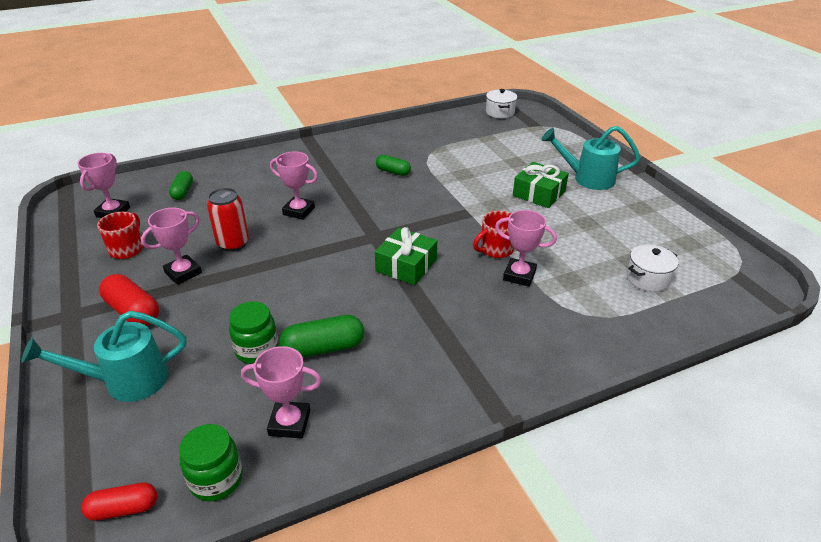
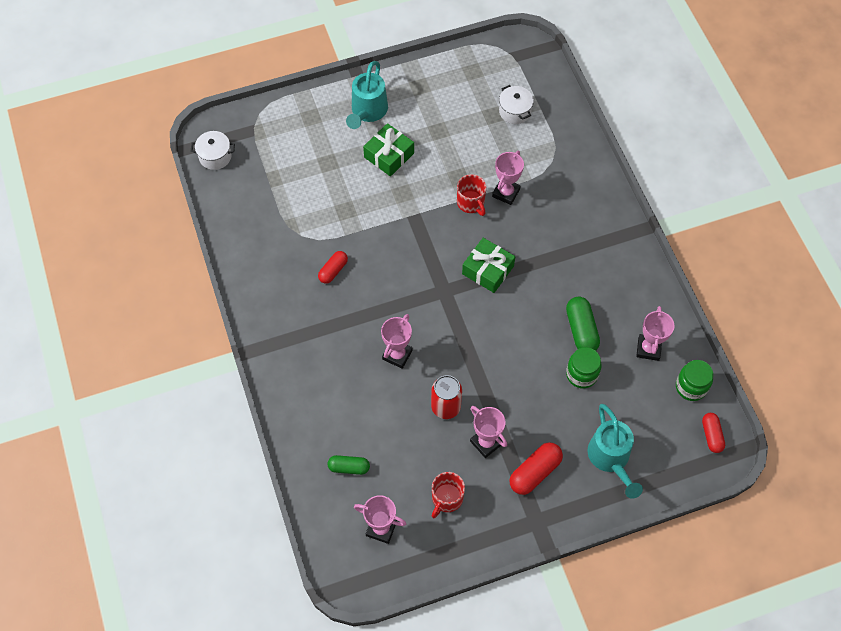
camera: 85 degrees left, 25 degrees up
red mug [97,212,143,259] -> red mug turned 75 degrees counterclockwise [432,472,465,518]
green capsule [376,155,411,176] -> red capsule [318,251,348,284]

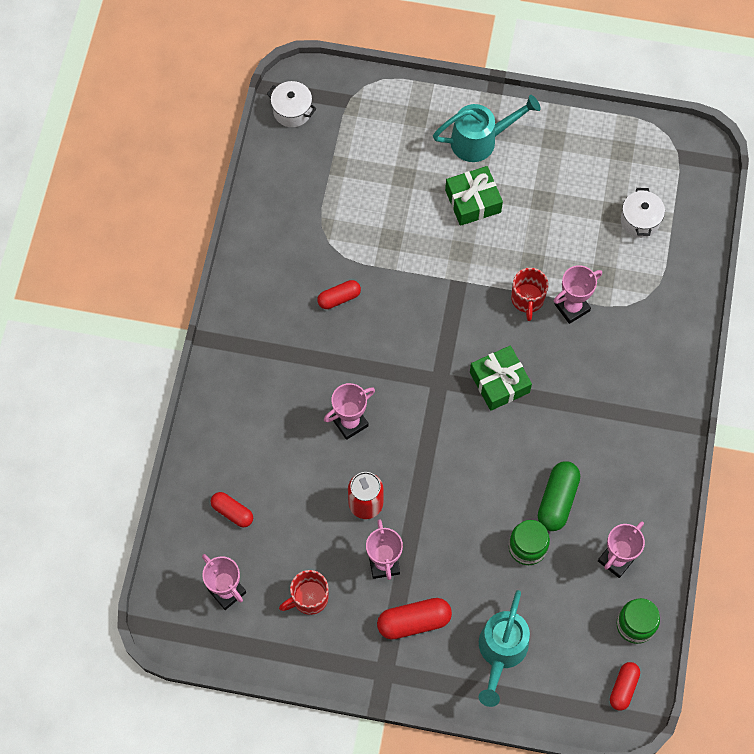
camera: 30 degrees right, 5 degrees up
green capsule [328,455,370,475] -> red capsule [211,492,253,527]
turquoise watering can [346,61,388,129] -> turquoise watering can turned 150 degrees counterclockwise [433,95,541,162]

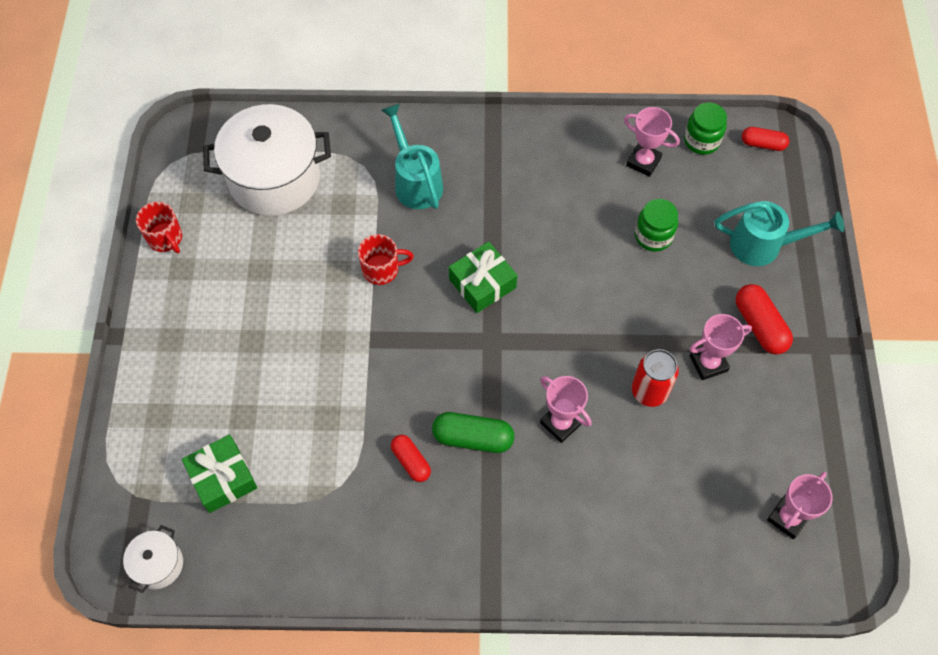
camera: 100 degrees left, 5 degrees down
red capsule [211,492,253,527] -> none
red mug [279,570,329,615] -> red mug moved to [136,202,182,253]
turquoise watering can [433,95,541,162] -> turquoise watering can moved to [381,104,443,209]
green gift [445,166,503,226] -> green gift moved to [182,435,257,513]
green capsule [538,461,580,531] -> green capsule moved to [432,412,514,453]
pink trophy [554,265,602,324] -> none
white pot [621,188,665,238] -> white pot [203,104,331,216], size x2.19

